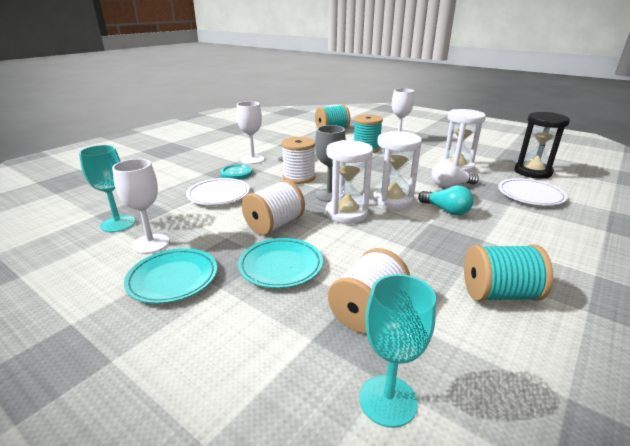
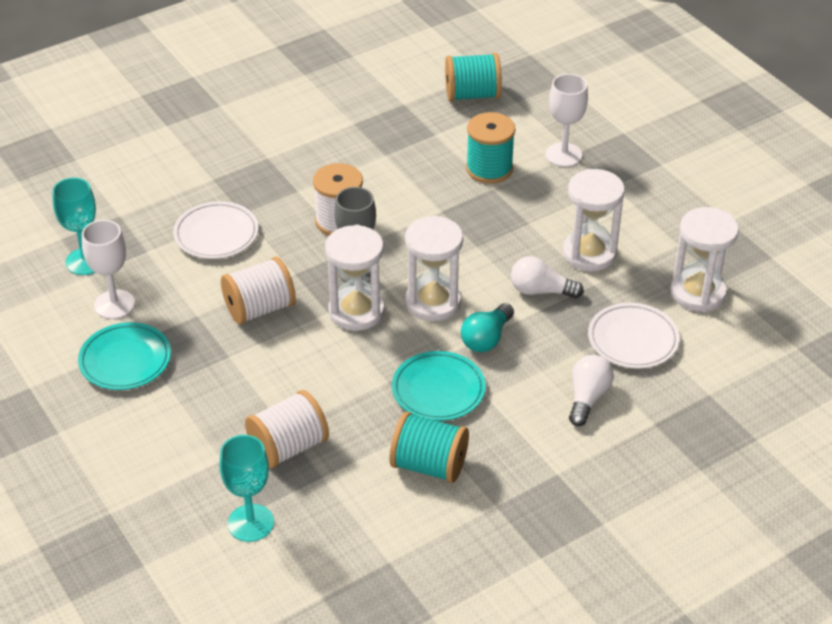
camera: 20 degrees right, 15 degrees up
turquoise button [220,165,252,180] -> none
white goblet [236,101,264,164] -> none
turquoise plate [238,238,323,288] -> turquoise plate moved to [392,351,486,421]
turquoise light bulb [418,185,474,216] -> turquoise light bulb turned 60 degrees clockwise [461,303,514,352]
black hourglass [515,112,570,179] -> white hourglass [670,207,739,312]
none -> white light bulb [569,355,614,426]

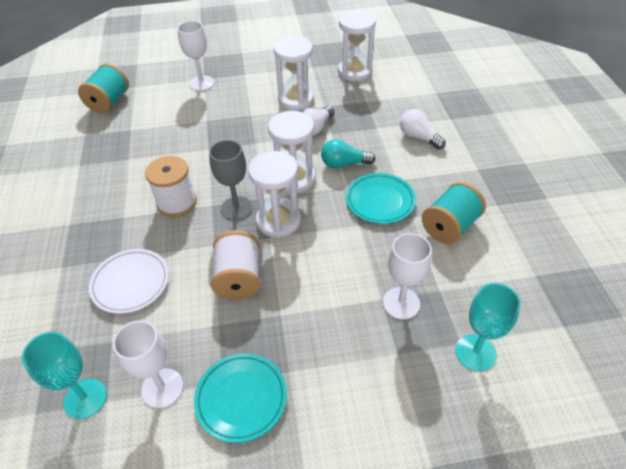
camera: 65 degrees left, 5 degrees up
white spool [245,390,329,468] -> white goblet [383,233,432,320]
turquoise light bulb [461,303,514,352] -> turquoise light bulb turned 120 degrees clockwise [321,139,376,169]
turquoise spool [466,112,515,184] -> none
white plate [588,303,679,369] -> none

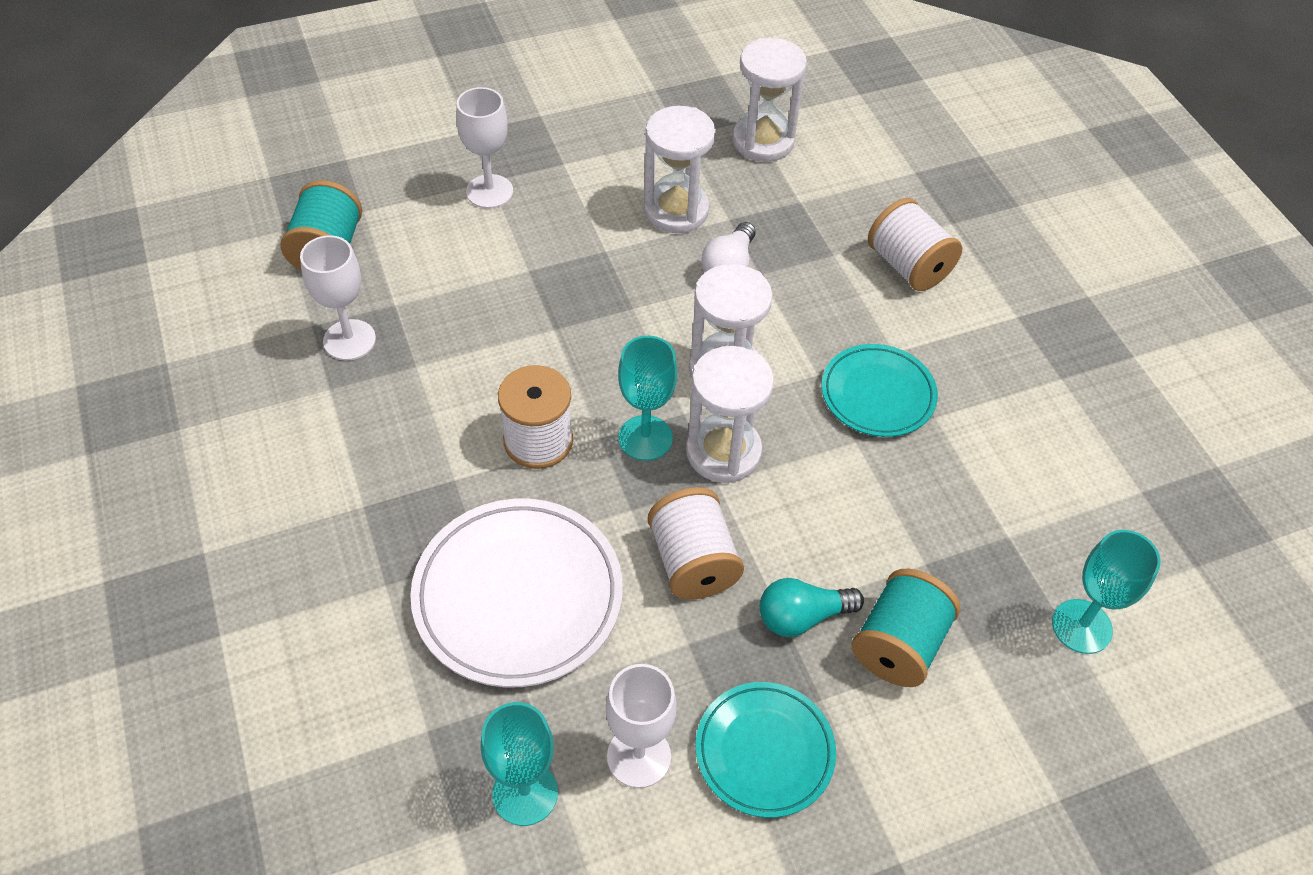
camera: 15 degrees left, 5 degrees up
white plate [89,249,169,314] -> white plate [410,499,623,687], size x1.61
grey goblet [209,140,253,220] -> turquoise goblet [618,336,677,461]
turquoise light bulb [321,139,376,169] -> turquoise light bulb moved to [760,578,864,637]
white goblet [383,233,432,320] -> white goblet moved to [300,235,376,360]
white light bulb [400,109,446,149] -> white spool [868,198,962,291]
turquoise spool [422,182,486,244] -> turquoise spool moved to [852,569,960,687]

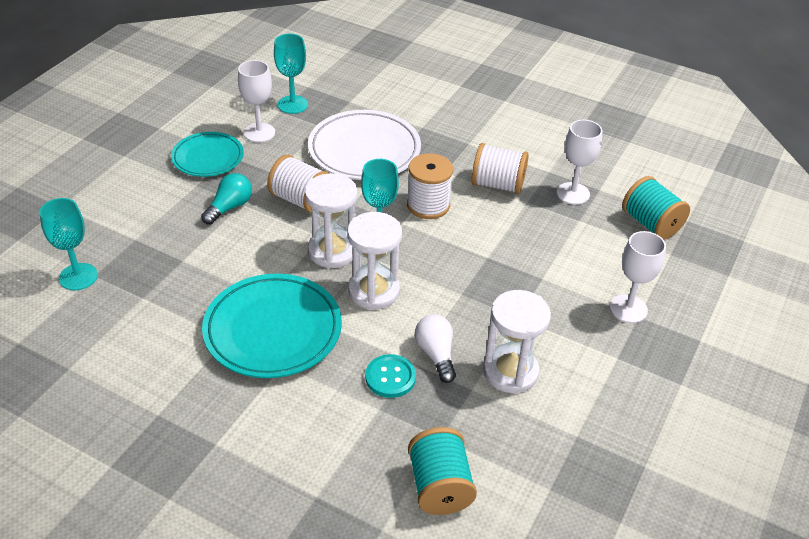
camera: 140 degrees right, 10 degrees down
white hourglass [732,38,807,162] -> none
turquoise plate [821,344,938,437] -> turquoise plate [202,274,342,378], size x1.61
turquoise spool [852,569,960,687] -> turquoise spool moved to [408,427,477,515]
white spool [868,198,962,291] -> white spool moved to [472,143,529,194]
none -> turquoise button [365,354,416,398]

